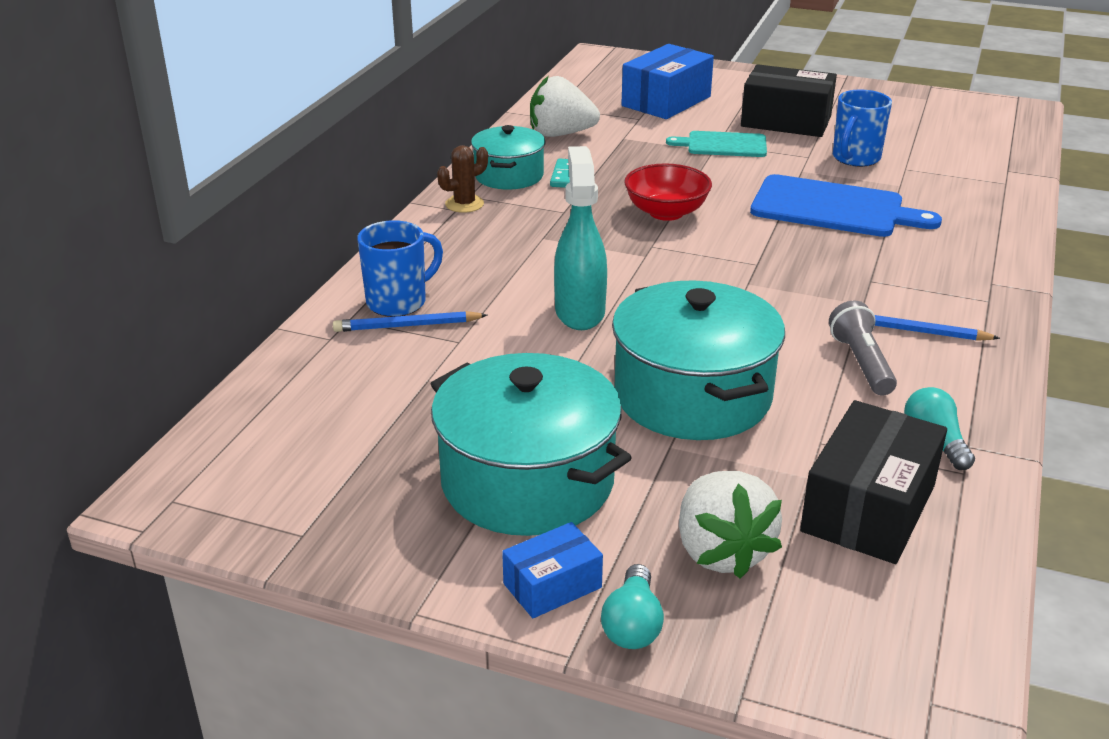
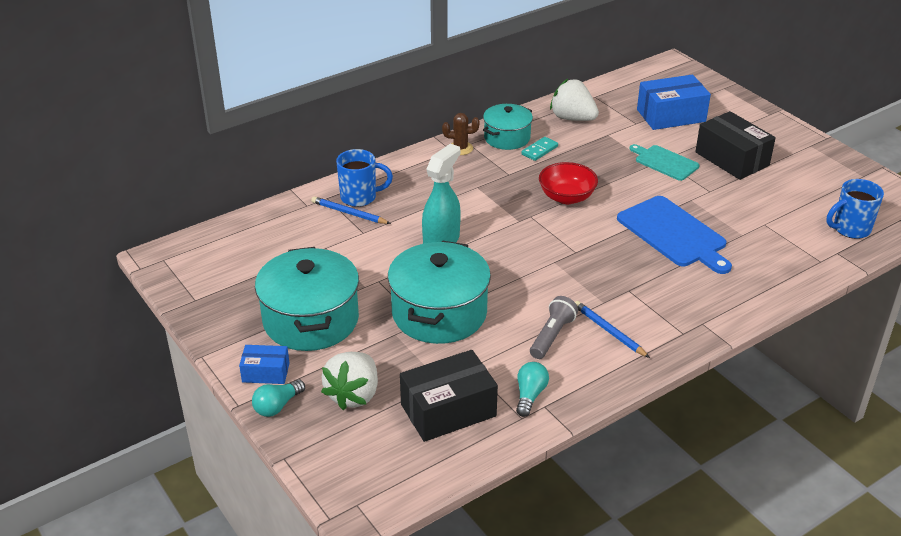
camera: 35 degrees right, 5 degrees up
blue mug [833,90,892,167] -> blue mug moved to [827,179,884,239]

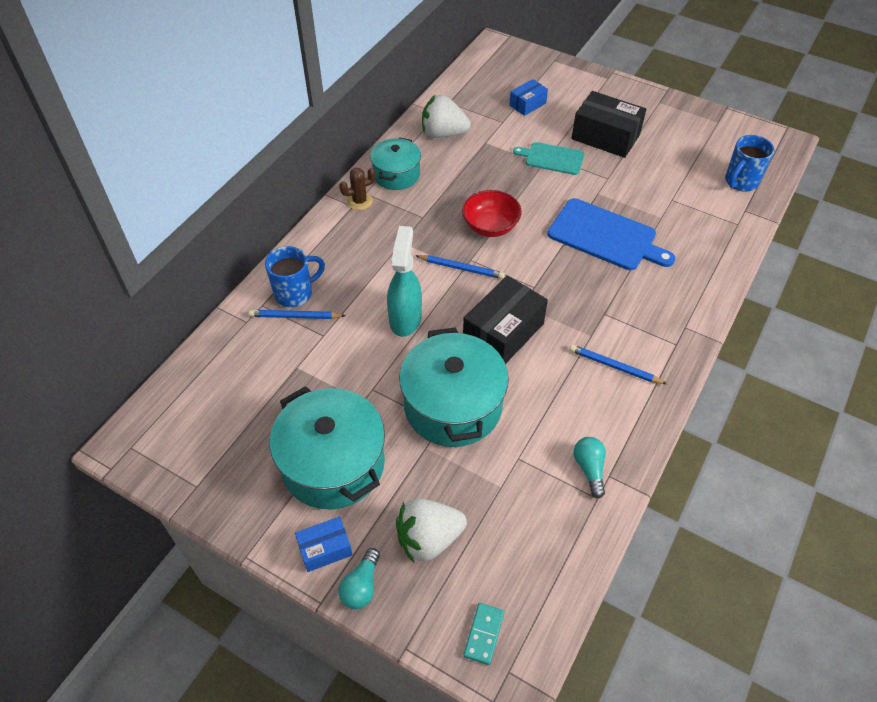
camera: 25 degrees left, 15 degrees up
white strawberry [321,352,378,410] -> white strawberry turned 75 degrees clockwise [396,498,467,563]
black box [400,350,498,442] -> black box moved to [463,275,548,364]
turquoise domino [521,137,558,161] -> turquoise domino moved to [463,603,504,665]
grey flashlight [530,296,578,359] -> none
blue box [637,74,711,130] -> blue box [509,79,548,116], size x0.55
none -> blue pencil [415,255,505,279]

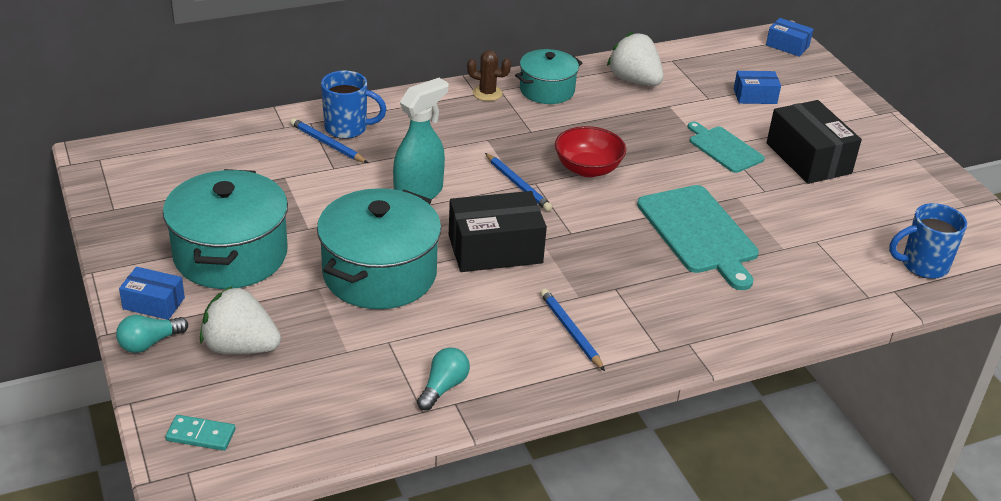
camera: 35 degrees right, 15 degrees down
turquoise domino [463,603,504,665] -> turquoise domino turned 45 degrees clockwise [165,415,235,451]
blue cutting board [547,198,675,270] -> turquoise cutting board [637,185,759,290]
none -> blue box [766,18,813,57]

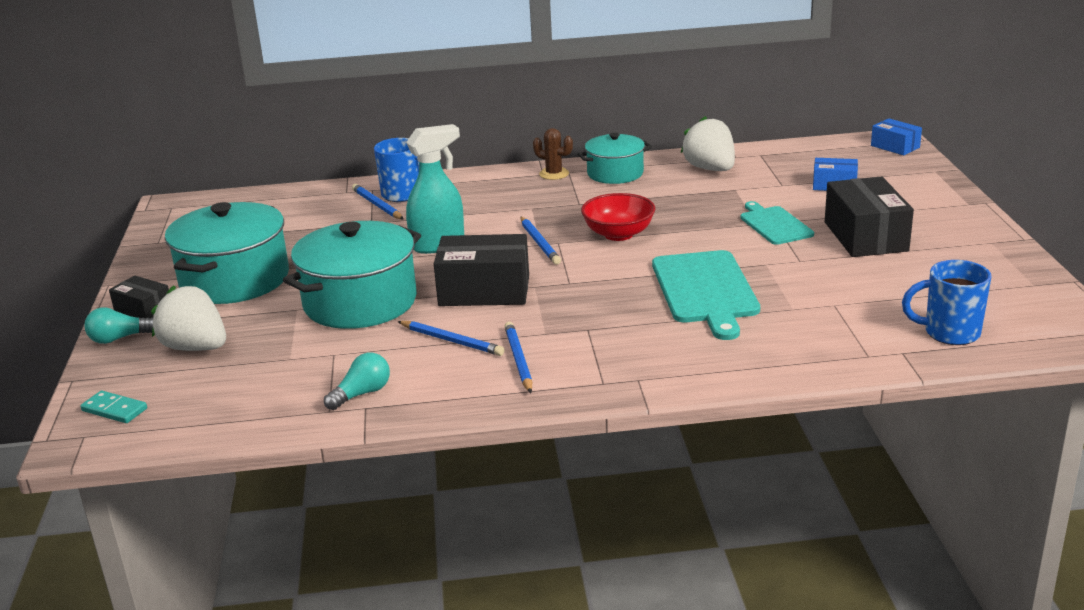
camera: 20 degrees right, 10 degrees down
blue box [119,267,185,320] -> black box [109,276,169,318]
none -> blue pencil [397,321,505,356]

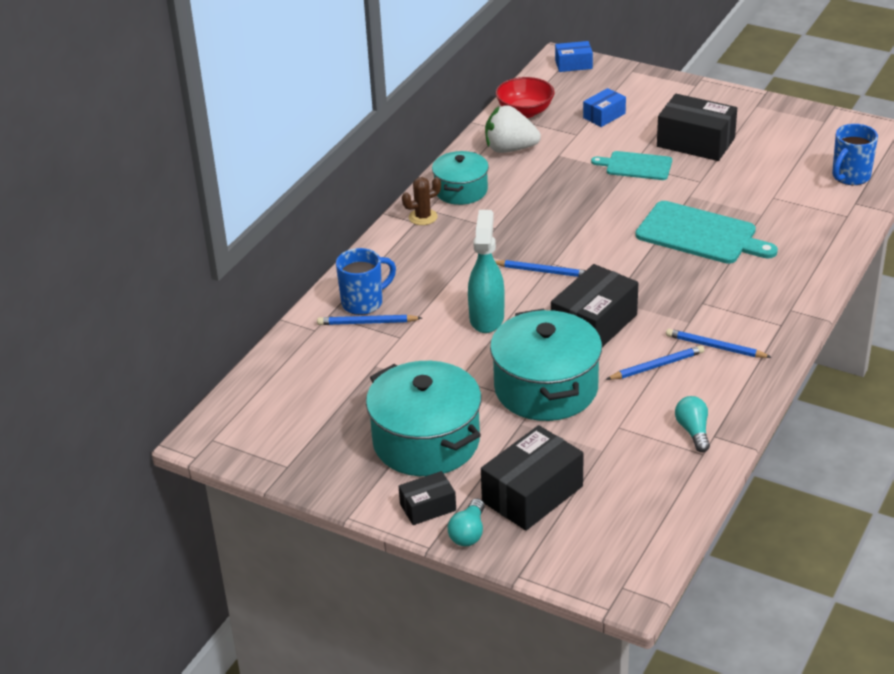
camera: 55 degrees left, 10 degrees up
turquoise domino [80,391,147,423] -> none
white strawberry [151,285,226,351] -> black box [481,425,584,531]
red bowl [581,193,655,241] -> red bowl moved to [496,77,554,118]

